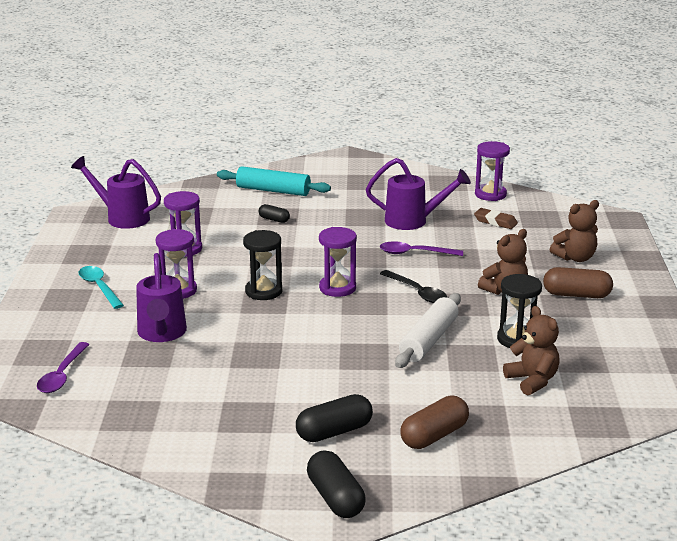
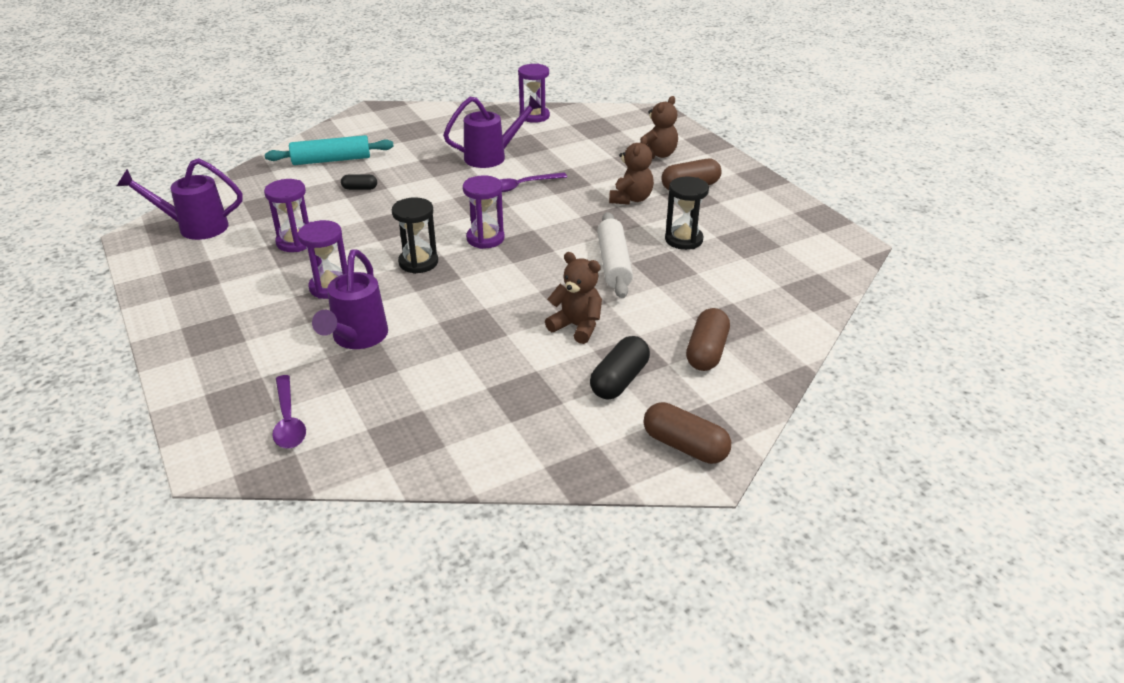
camera: 30 degrees left, 10 degrees up
turquoise spoon [79,266,124,309] -> none
purple watering can [136,253,187,342] -> purple watering can turned 45 degrees clockwise [312,250,388,349]
black capsule [307,450,366,518] -> brown capsule [644,402,731,464]
black spoon [380,270,447,303] -> none
brown eraser [474,208,518,229] -> none
brown teddy bear [503,306,560,395] -> brown teddy bear moved to [545,252,602,344]

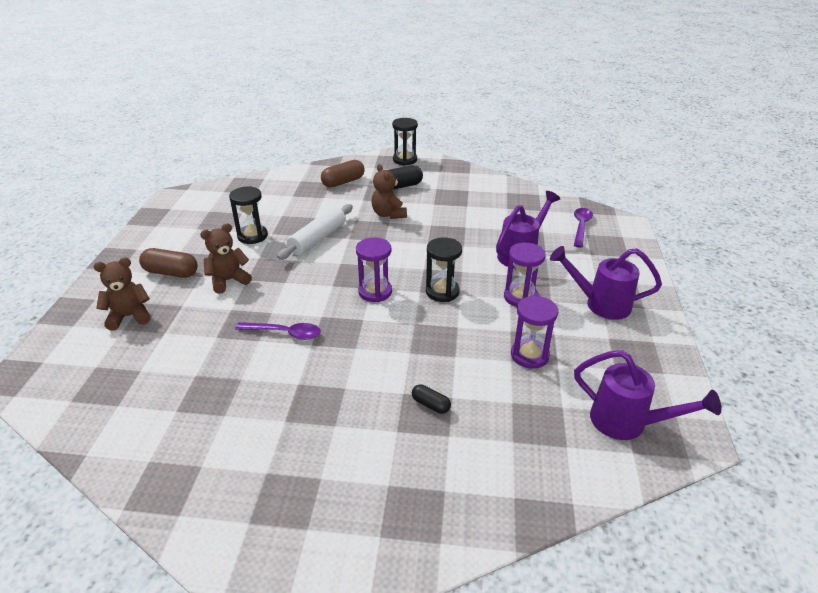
camera: 145 degrees left, 0 degrees up
turquoise rolling pin [265,135,394,165] -> none
purple watering can [443,95,543,168] -> purple watering can moved to [550,246,662,320]
purple hourglass [518,64,550,123] -> none
brown capsule [644,402,731,464] -> black hourglass [392,118,418,165]

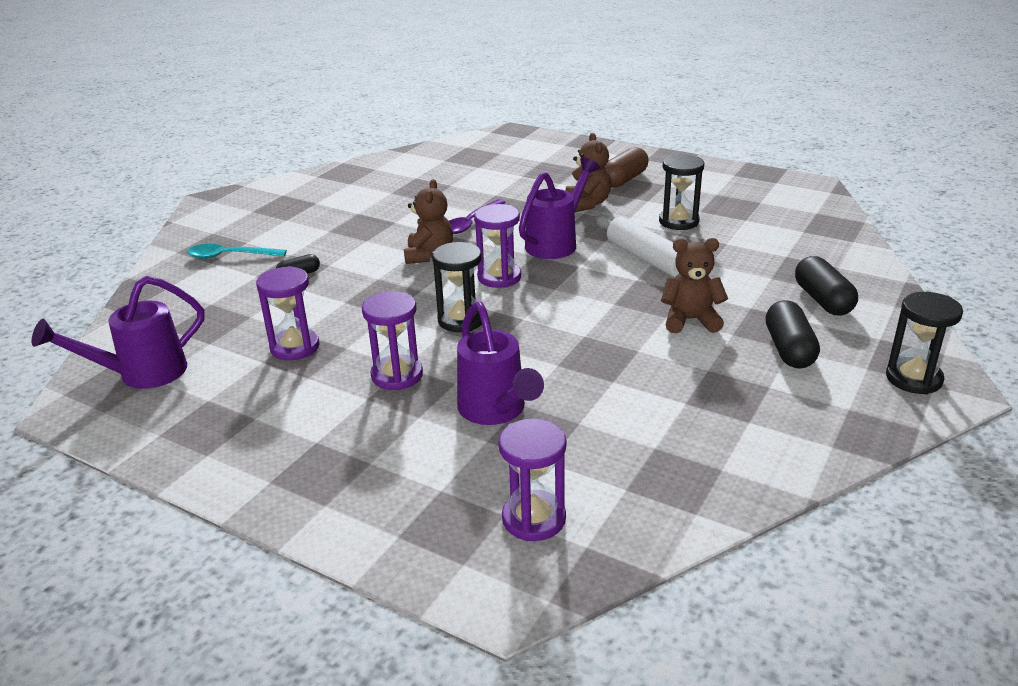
camera: 115 degrees right, 5 degrees down
brown teddy bear [94,257,150,331] -> brown teddy bear moved to [404,179,453,264]
brown capsule [321,160,365,187] -> black capsule [795,256,858,315]
purple watering can [550,246,662,320] -> purple watering can moved to [519,157,600,259]
purple spoon [574,208,593,248] -> purple hourglass [498,419,566,541]
none -> turquoise spoon [187,244,287,259]

